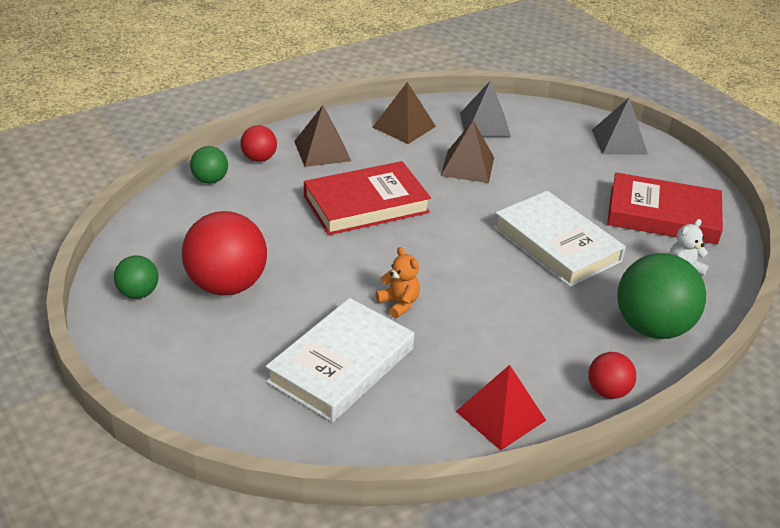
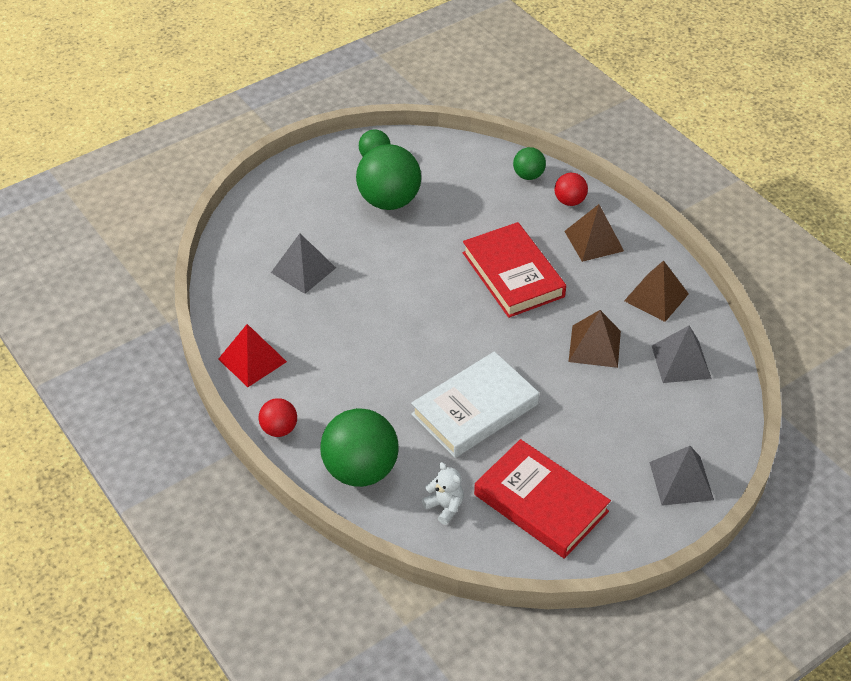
camera: 90 degrees right, 10 degrees up
red ball [182,211,267,295] -> green ball [356,144,421,210]
white book [266,298,414,422] -> grey pyramid [271,234,336,294]
orange teddy bear [375,247,420,318] -> none
red book [607,172,723,245] -> red book turned 60 degrees counterclockwise [474,439,611,559]

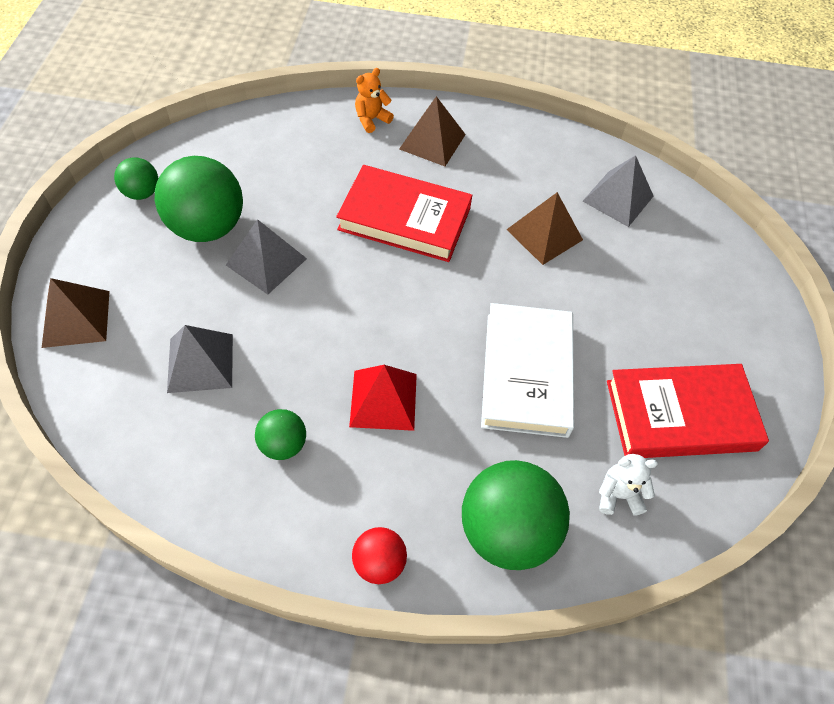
camera: 50 degrees left, 10 degrees up
red pyramid [218,324,287,387] -> red pyramid moved to [349,365,417,431]
green ball [513,147,546,180] -> green ball moved to [255,409,306,460]
red ball [555,173,588,206] -> orange teddy bear [355,68,394,133]
brown pyramid [624,260,689,322] -> brown pyramid moved to [42,278,110,348]
grey pyramid [649,446,714,506] -> grey pyramid moved to [226,219,307,295]

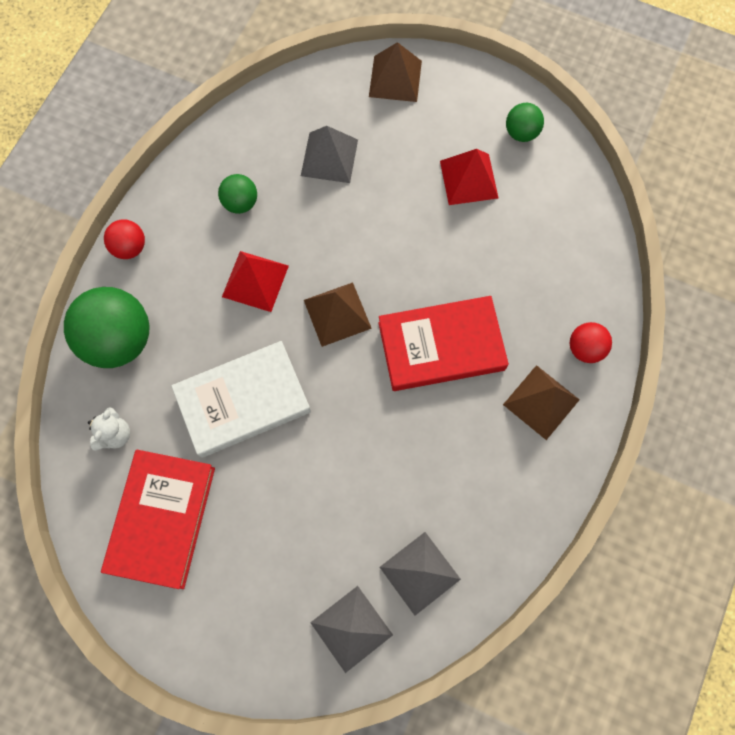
camera: 110 degrees right, 15 degrees up
green ball [155,156,243,242] -> red pyramid [440,149,498,205]
grey pyramid [226,219,307,295] -> grey pyramid moved to [310,586,393,673]
red book [336,165,472,262] -> red book turned 45 degrees clockwise [379,296,509,391]
orange teddy bear [355,68,394,133] -> red ball [570,322,612,363]
white book [481,303,574,438] -> white book turned 45 degrees counterclockwise [171,341,311,458]
brown pyramid [506,192,583,265] -> brown pyramid moved to [304,282,372,347]

